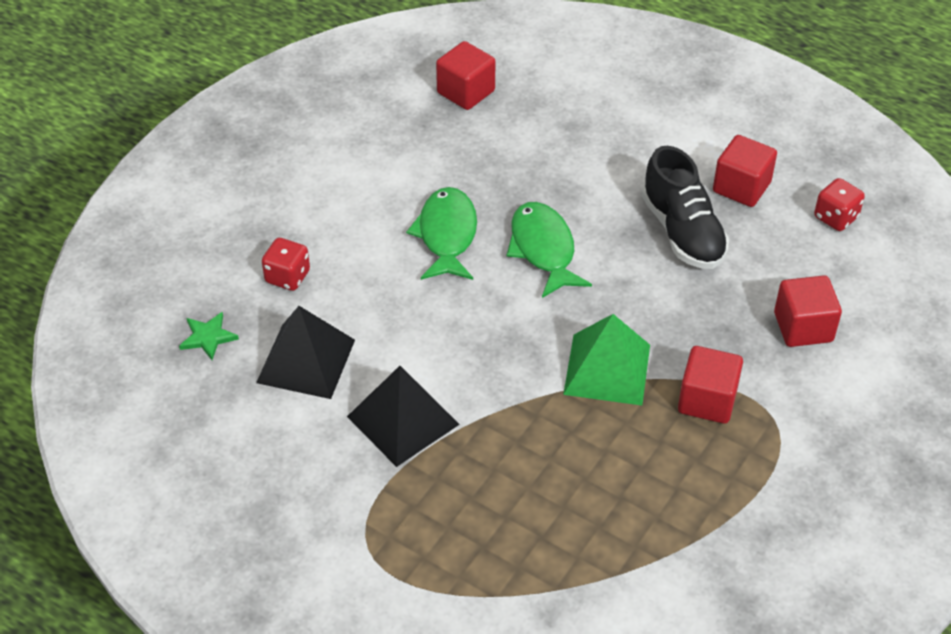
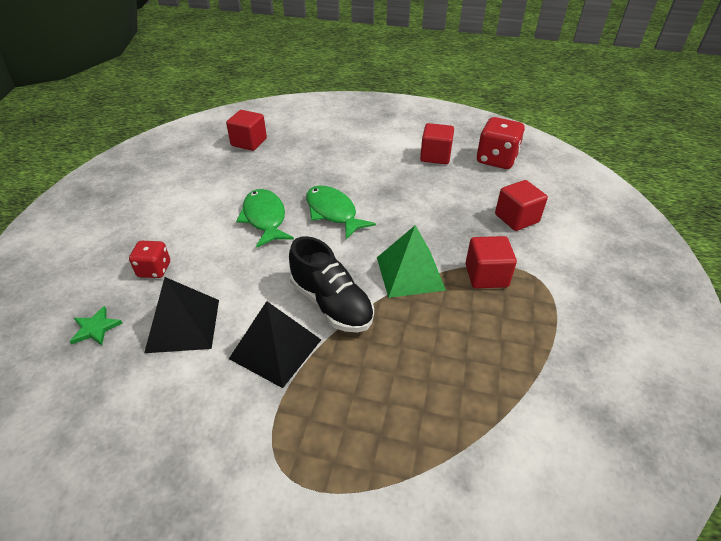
camera: 20 degrees left, 5 degrees down
black shoe [642,146,729,269] -> black shoe moved to [289,236,374,332]
red dice [814,178,865,231] -> red dice [476,117,525,169], size x1.67

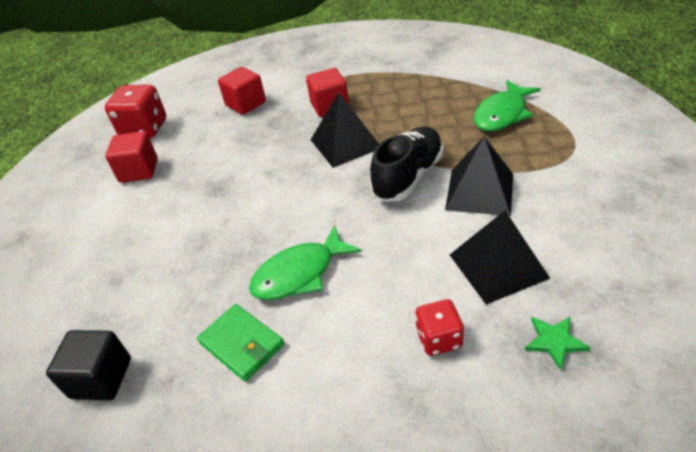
camera: 100 degrees left, 0 degrees up
red cube [226,110,267,151] -> black cube [46,330,131,401]
green fish [306,185,376,239] -> green fish moved to [474,80,541,131]
green pyramid [377,225,446,298] -> black pyramid [311,92,379,168]
none -> green wallet [197,304,284,382]

